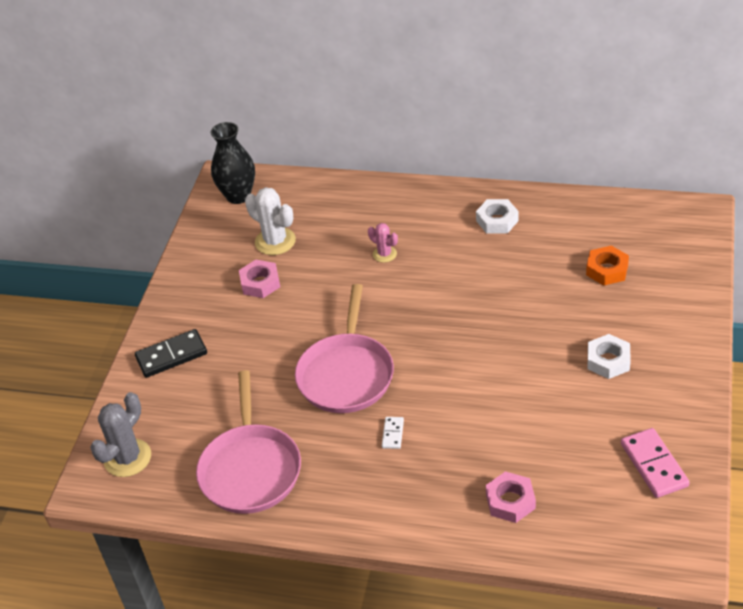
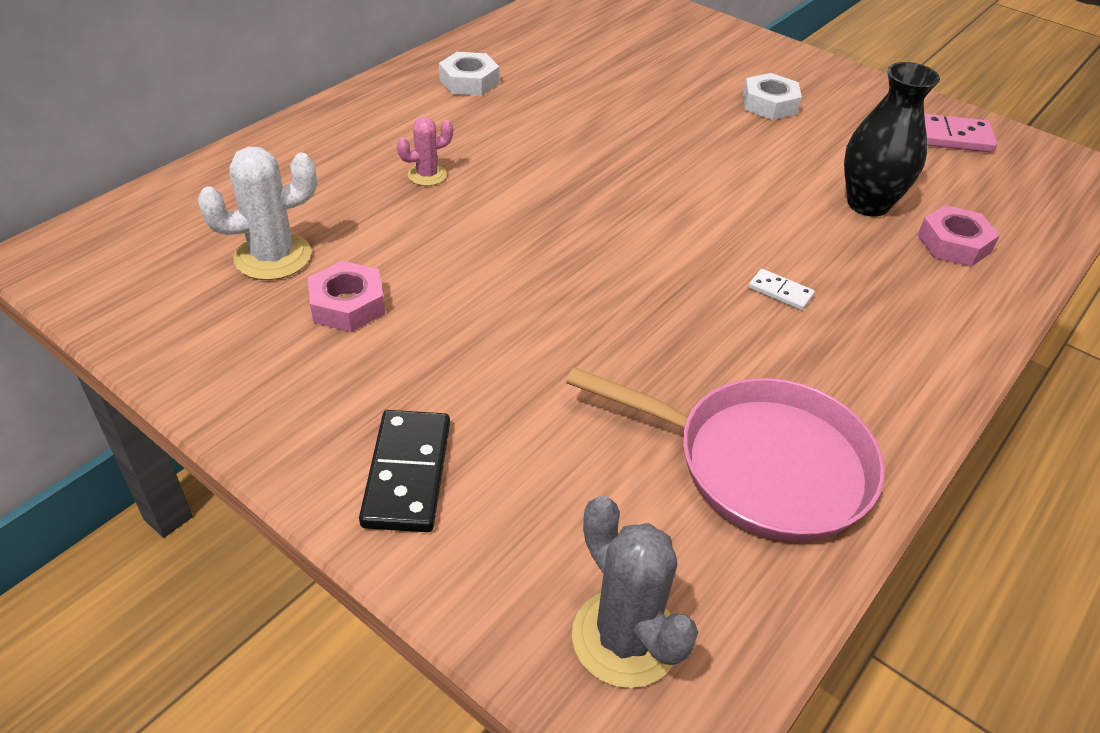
camera: 70 degrees left, 0 degrees up
black vase [211,122,255,204] -> black vase moved to [844,62,940,217]
pink pan [295,284,394,413] -> none
orange nut [586,246,629,286] -> none

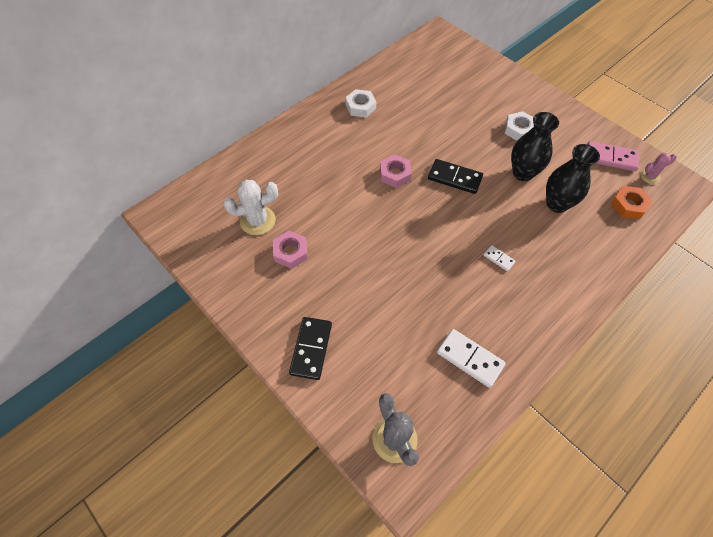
camera: 10 degrees right, 15 degrees up
pink cactus [397,117,453,186] -> pink cactus moved to [640,153,677,184]
pink pan [566,367,885,542] -> white domino [437,329,506,388]
pink nut [917,205,1000,267] -> pink nut moved to [380,154,412,188]
none -> black domino [428,159,483,194]
none -> black vase [511,112,559,181]
none -> orange nut [611,186,652,219]

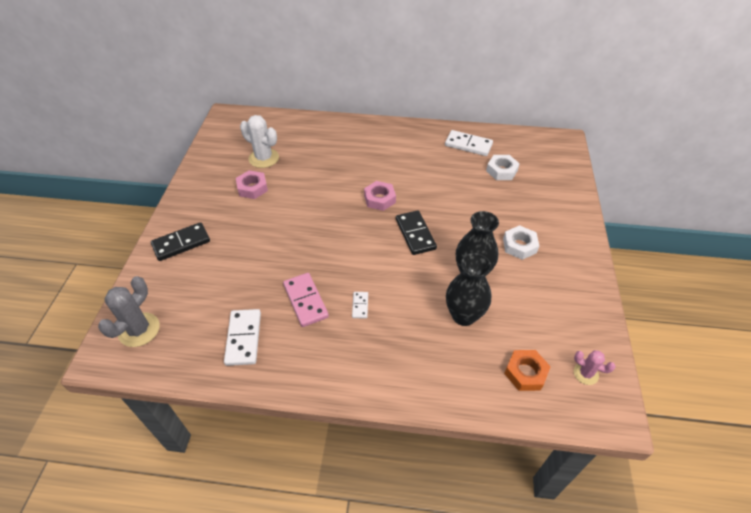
camera: 50 degrees right, 10 degrees down
white nut [345,89,376,118] -> white nut moved to [486,155,520,180]
pink domino [588,141,639,171] -> pink domino moved to [283,273,329,327]
none -> white domino [445,130,493,156]

